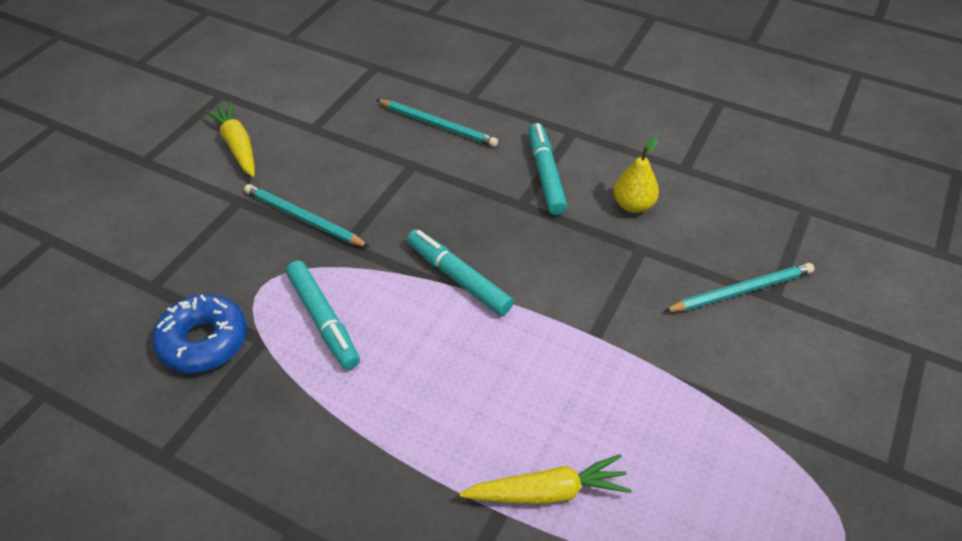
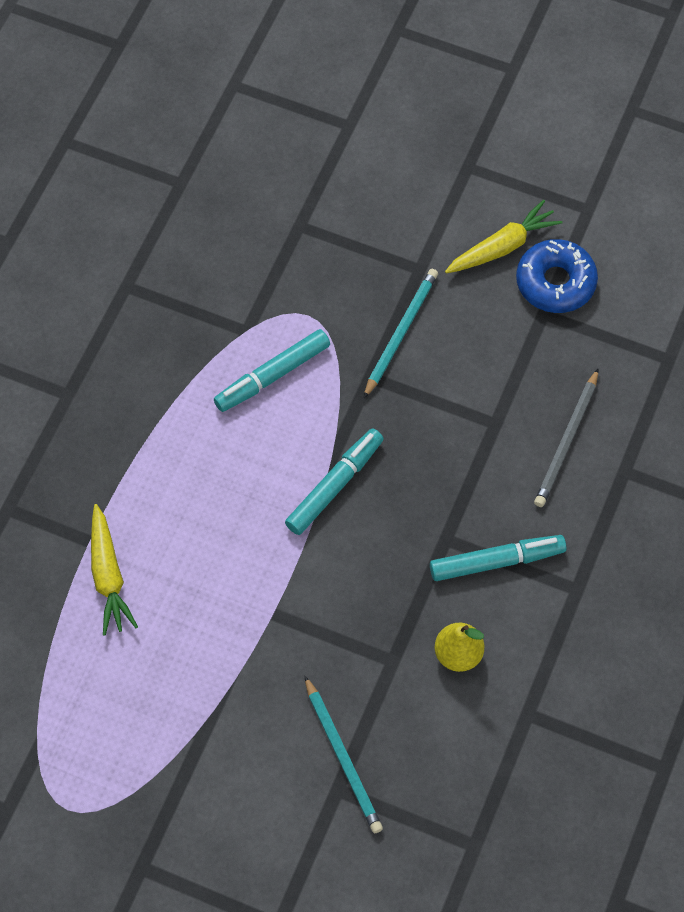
camera: 85 degrees right, 15 degrees up
blue donut [152,294,247,373] -> blue donut moved to [516,239,598,313]
turquoise pencil [377,99,498,147] -> grey pencil [534,368,599,507]

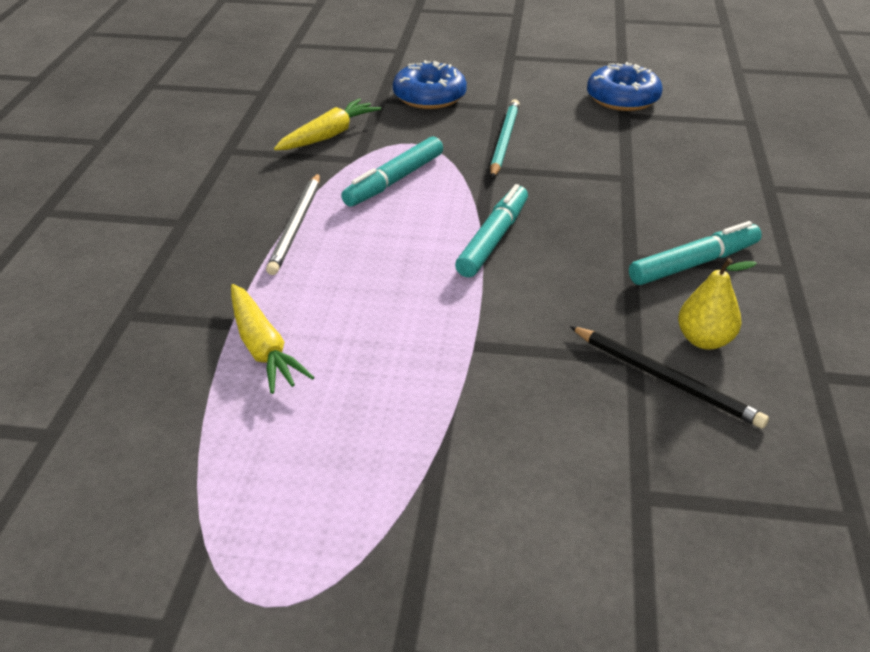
camera: 15 degrees left, 25 degrees down
turquoise pencil [304,675,383,833] -> none
yellow carrot [445,200,562,273] -> yellow carrot moved to [274,98,381,150]
grey pencil [534,368,599,507] -> grey pencil moved to [266,173,320,275]
none -> blue donut [393,60,467,109]
none -> black pencil [570,326,769,429]

